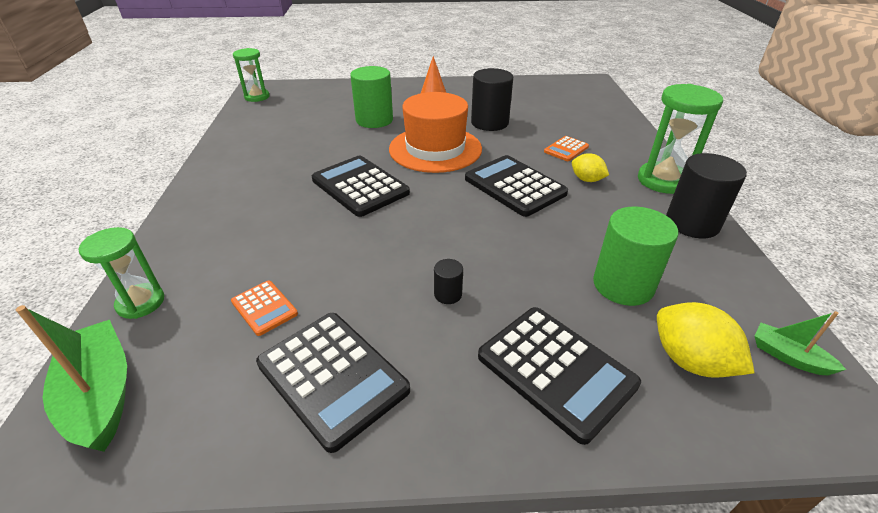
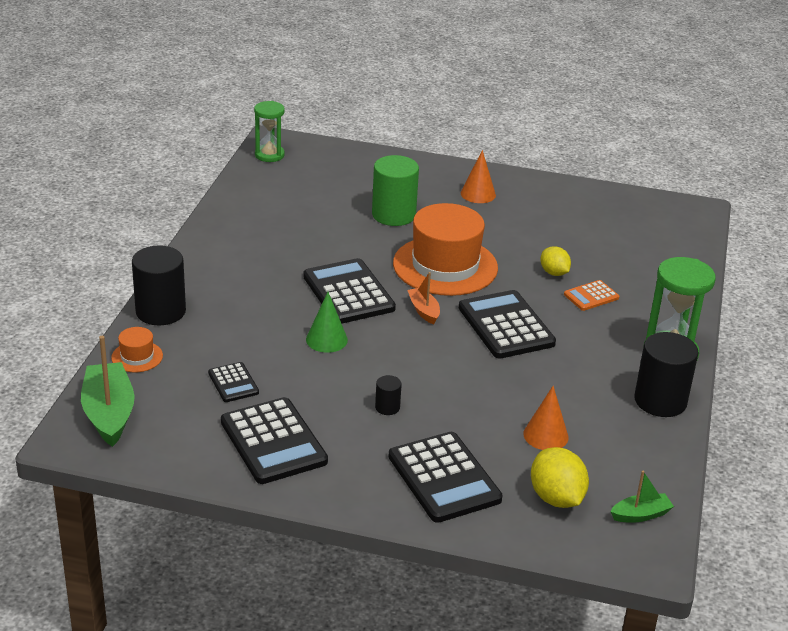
camera: 15 degrees right, 5 degrees down
green hourglass [79,227,164,319] -> orange hat [111,327,163,372]
orange calculator [231,281,298,336] -> black calculator [208,362,259,402]
black cylinder [471,68,513,131] -> black cylinder moved to [132,246,186,325]
yellow lemon [572,153,609,182] -> yellow lemon moved to [540,246,571,276]
green cylinder [593,207,678,306] -> orange cone [523,386,569,450]
green boat [755,311,846,375] -> green boat turned 105 degrees clockwise [610,471,674,523]
none -> green cone [306,292,348,353]
none -> orange boat [407,272,440,324]

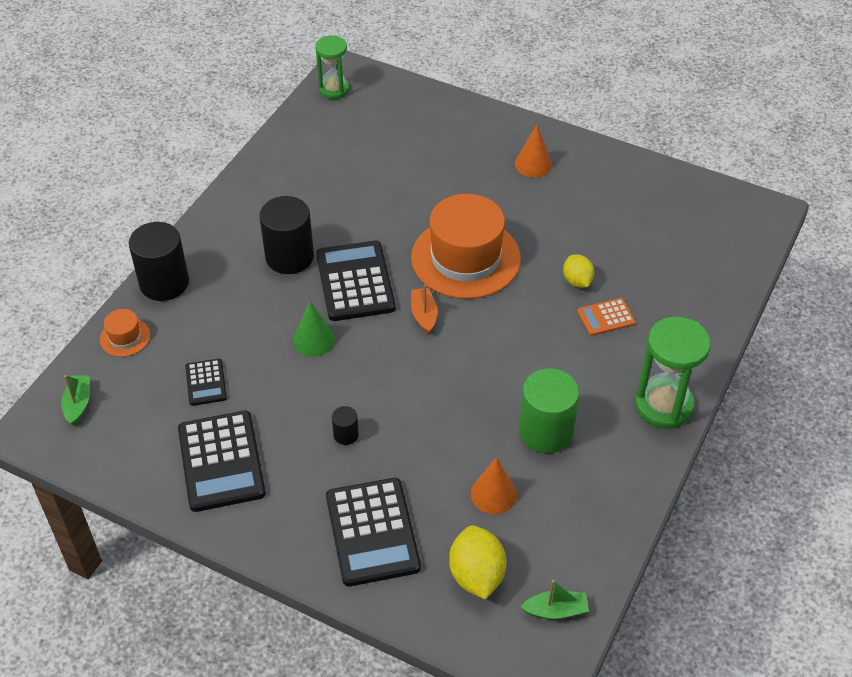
camera: 15 degrees right, 15 degrees up
green boat [81,336,135,447] -> green boat [61,375,90,426], size x0.54
green cylinder [372,155,419,226] -> green cylinder moved to [519,368,579,453]
black calculator [459,290,556,359] -> none
black cylinder [634,332,698,417] -> black cylinder moved to [259,196,314,274]

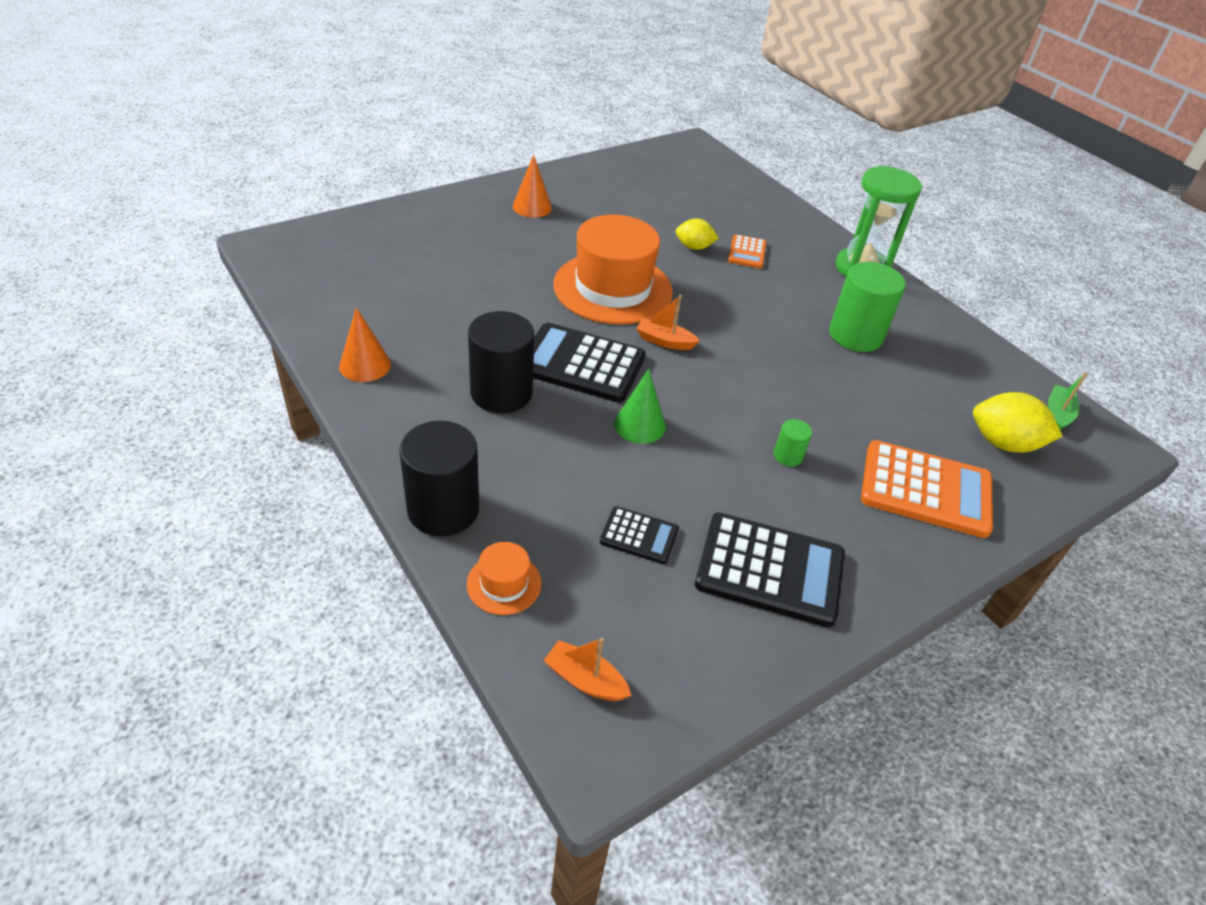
camera: 65 degrees left, 5 degrees down
green boat [61,375,90,426] -> orange boat [544,638,631,701]
green hourglass [315,36,349,99] -> none
black calculator [326,478,421,586] -> orange calculator [861,440,993,538]
black cylinder [332,406,359,445] -> green cylinder [774,419,812,467]
orange cone [471,457,517,514] -> orange cone moved to [339,307,391,382]

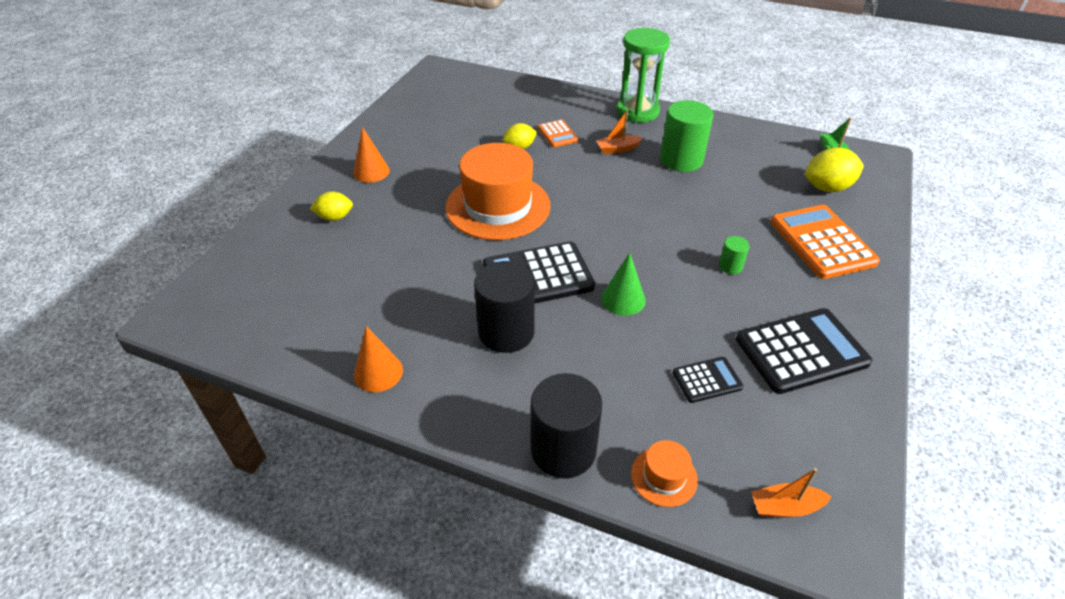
camera: 30 degrees left, 0 degrees up
orange boat [636,295,700,350] -> orange boat moved to [596,110,643,154]
orange calculator [861,440,993,538] -> orange calculator turned 90 degrees counterclockwise [770,205,880,279]
none -> yellow lemon [310,191,353,221]

